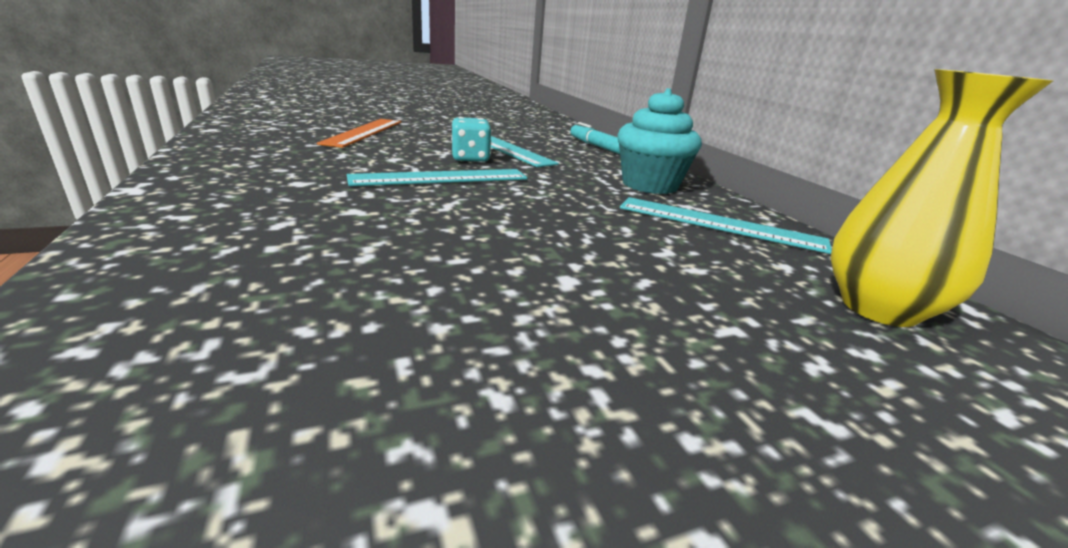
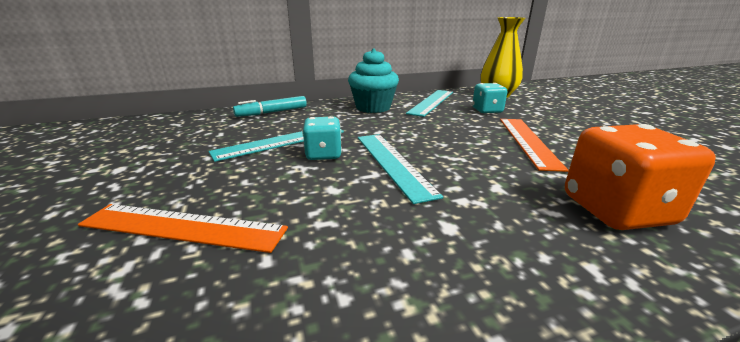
camera: 85 degrees left, 0 degrees up
none -> turquoise dice [472,83,507,113]
none -> orange ruler [500,119,569,172]
none -> orange dice [565,124,716,230]

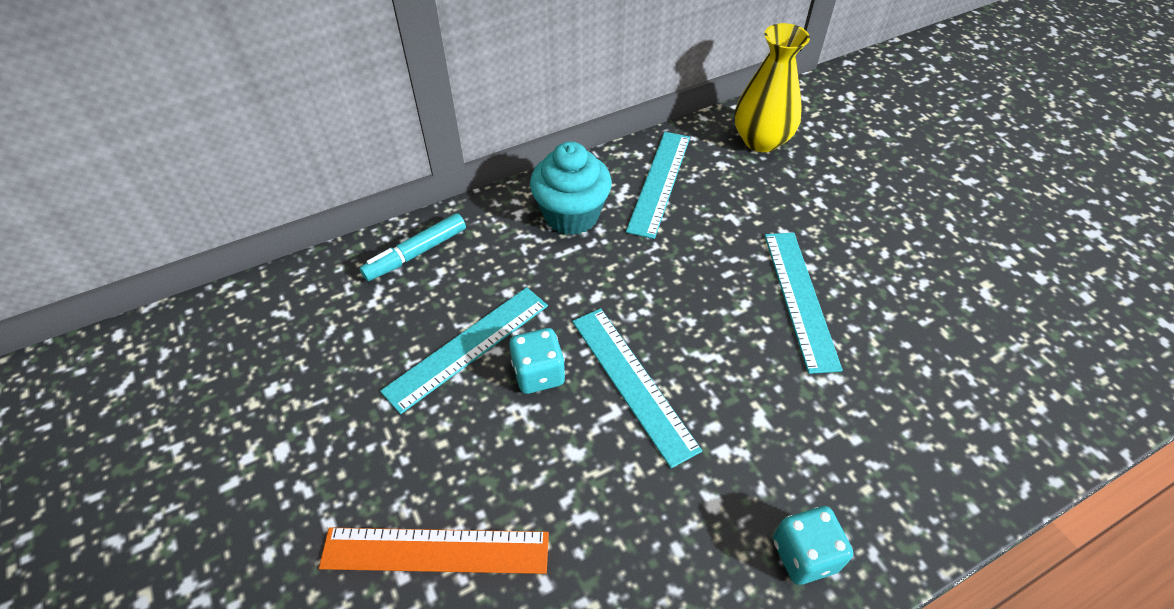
camera: 10 degrees left, 25 degrees up
turquoise dice [472,83,507,113] -> turquoise dice moved to [773,506,853,585]
orange ruler [500,119,569,172] -> turquoise ruler [764,233,843,374]
orange dice [565,124,716,230] -> none

